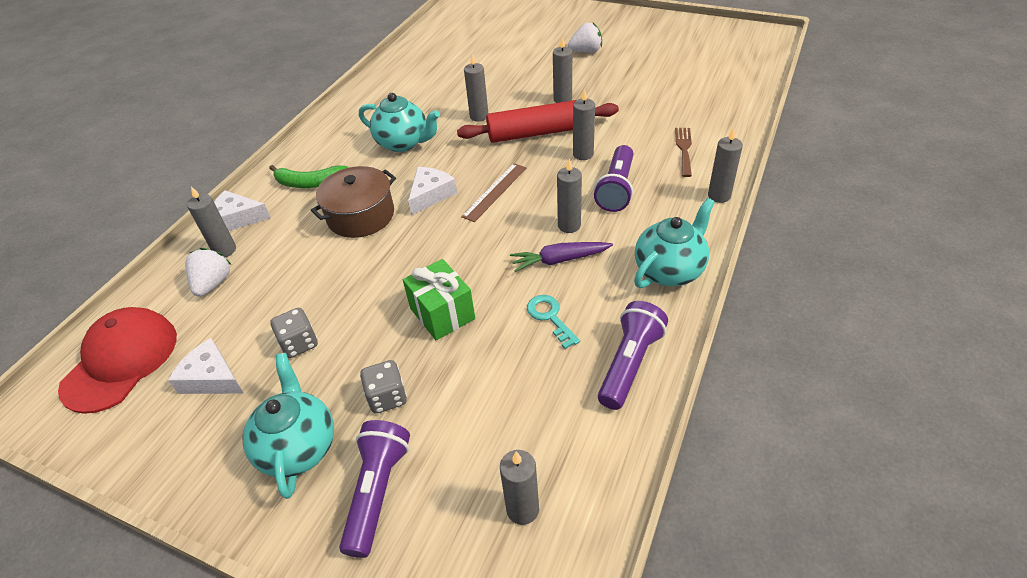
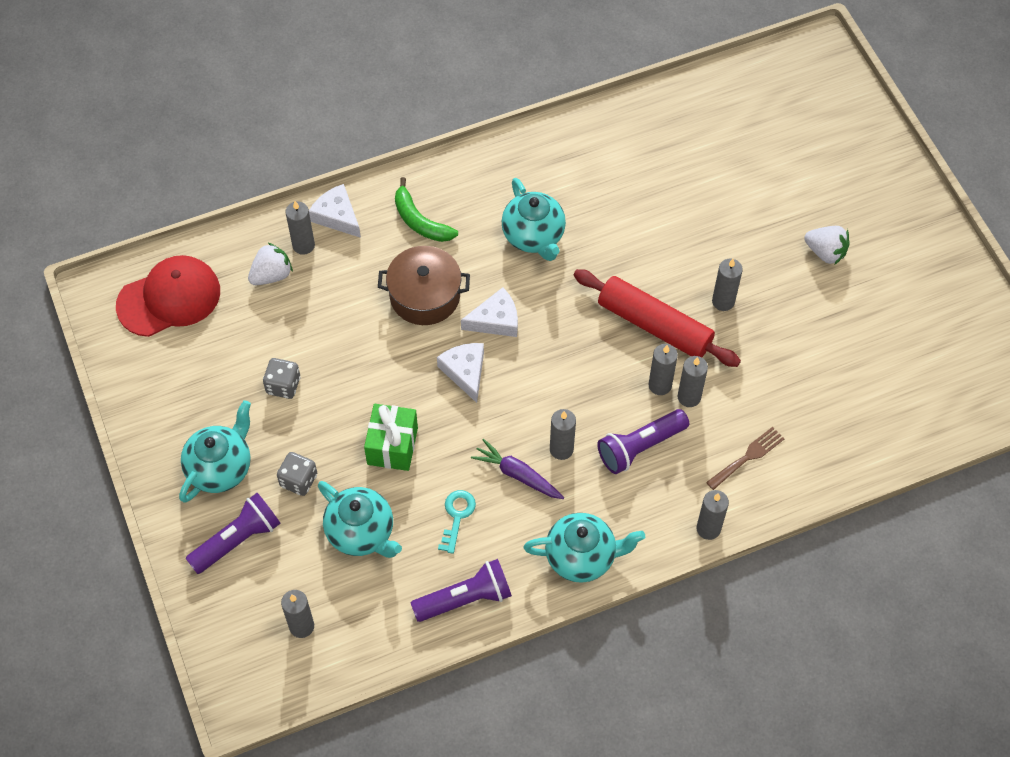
camera: 40 degrees right, 15 degrees up
white cheese [168,338,244,394] -> white cheese moved to [437,343,484,403]
brown ruler [461,163,526,222] -> none
grey candle [464,54,488,121] -> grey candle moved to [678,356,708,407]
none -> turquoise teapot [318,481,402,558]

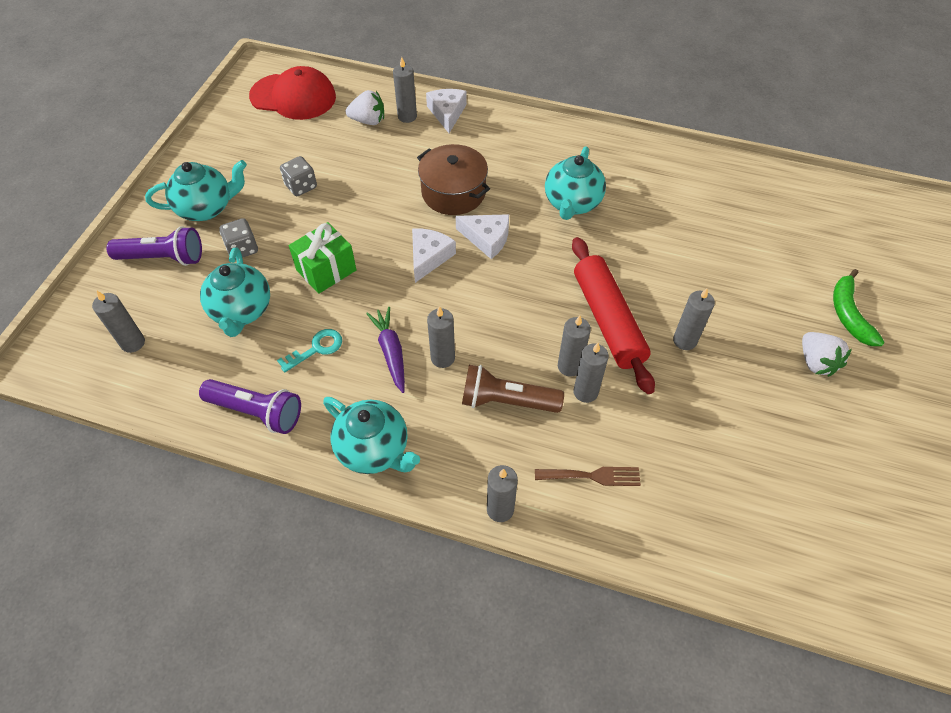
camera: 40 degrees right, 5 degrees down
green banana [395,177,458,242] -> green banana moved to [833,269,885,346]
purple flashlight [597,409,689,474] -> brown flashlight [462,365,564,413]

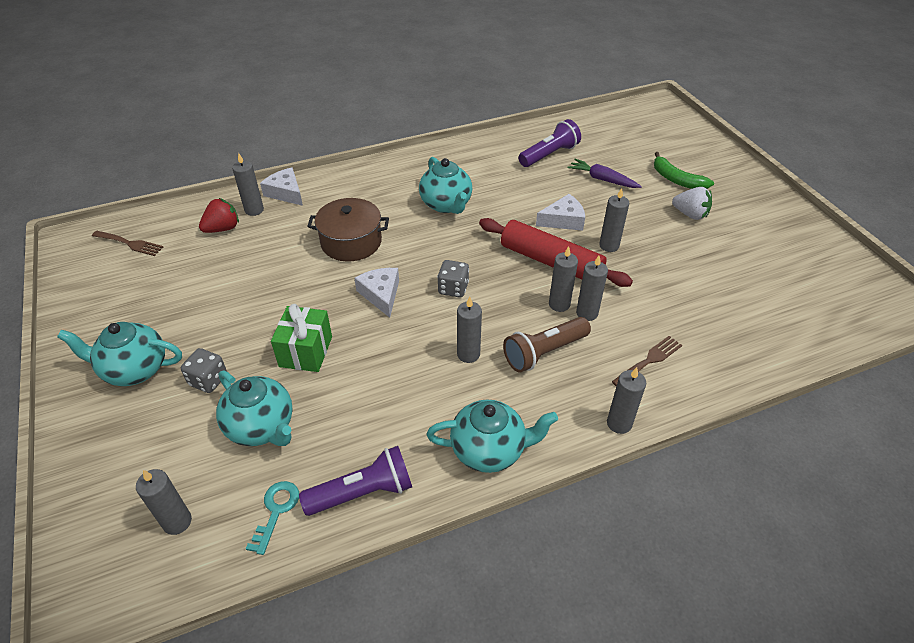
camera: 40 degrees left, 10 degrees down
purple flashlight [106,226,202,266] -> purple flashlight moved to [518,119,581,167]
turquoise teapot [145,160,247,221] -> turquoise teapot turned 120 degrees counterclockwise [57,322,182,386]
red cap [249,66,336,120] -> brown fork [92,231,163,256]
turquoise key [277,329,342,372] -> turquoise key moved to [246,481,299,555]
grey dice [280,156,317,196] -> grey dice moved to [437,260,469,297]
white strawberry [346,90,384,125] -> red strawberry [199,198,239,233]
purple carrot [366,307,405,393] -> purple carrot moved to [567,159,642,188]
white cheese [456,214,509,259] -> white cheese moved to [536,194,585,231]

